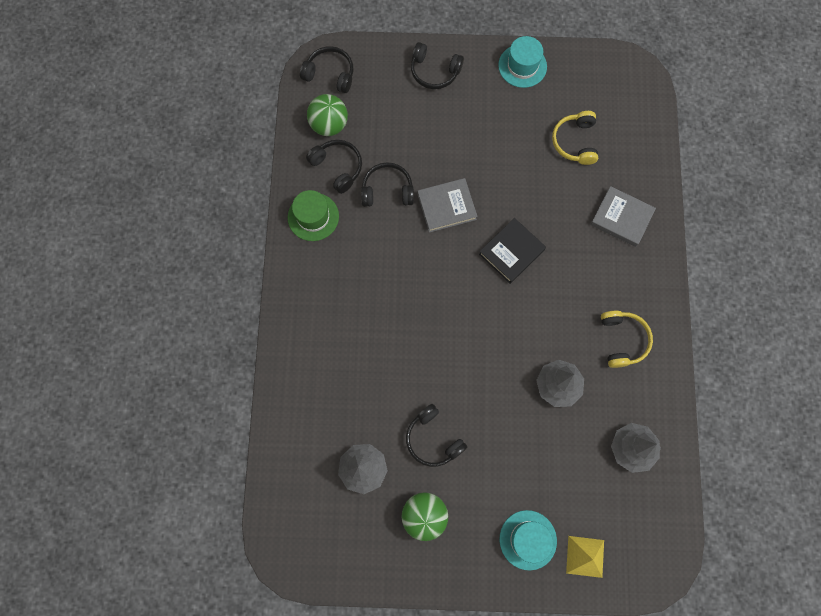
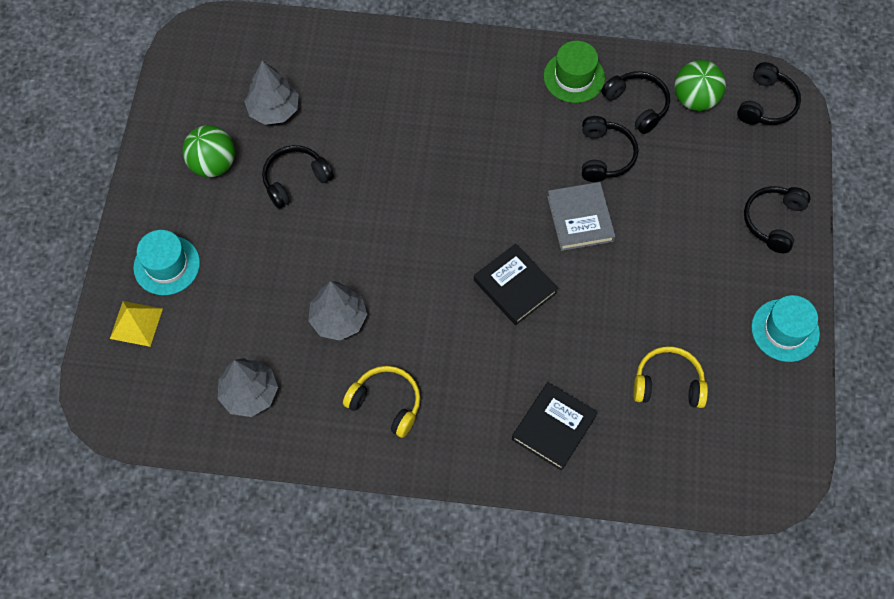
camera: 95 degrees right, 10 degrees down
black headphones [306,140,362,194] -> black headphones turned 90 degrees counterclockwise [601,71,670,134]
grey book [590,186,656,247] -> black book [512,382,598,471]
yellow headphones [601,311,653,368] -> yellow headphones turned 150 degrees counterclockwise [343,366,421,438]

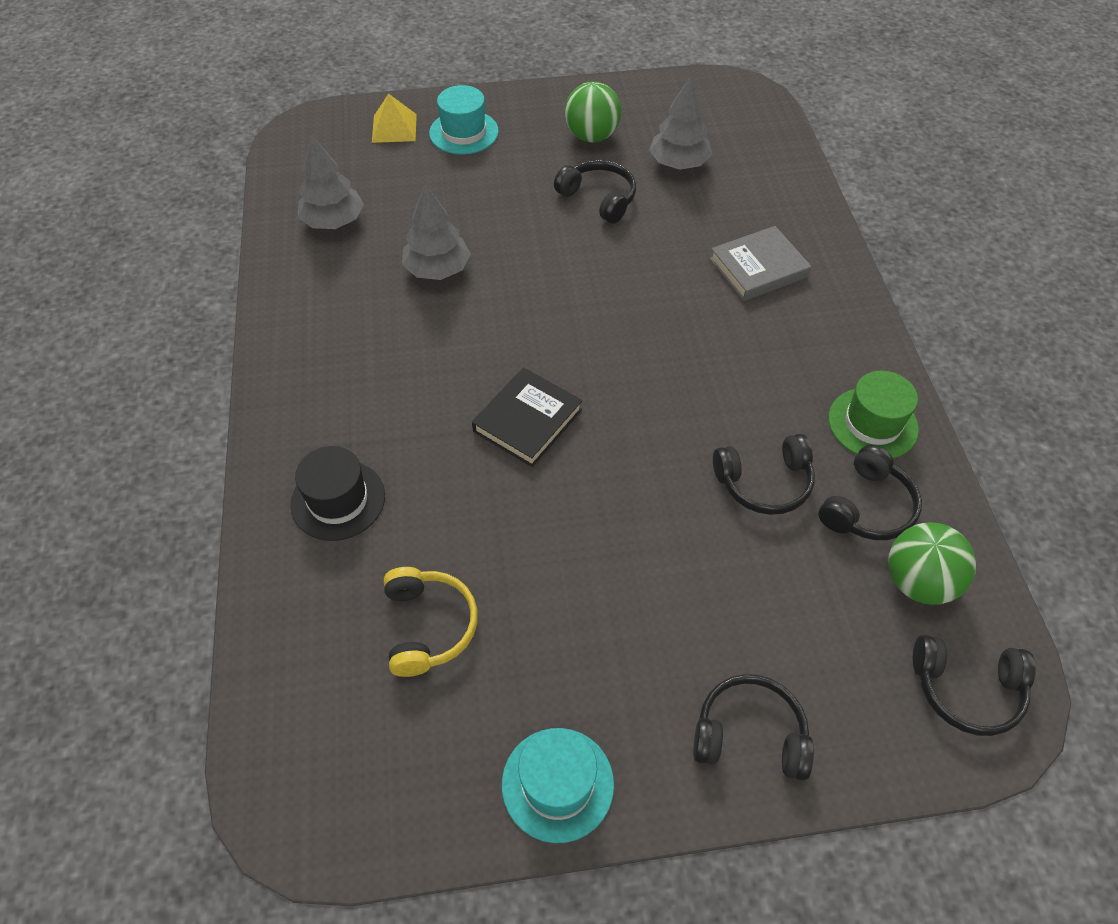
camera: 75 degrees right, 10 degrees down
yellow headphones [343,366,421,438] -> none
black book [512,382,598,471] -> black hat [290,446,385,541]
grey book [547,182,616,251] -> grey book moved to [710,226,812,301]

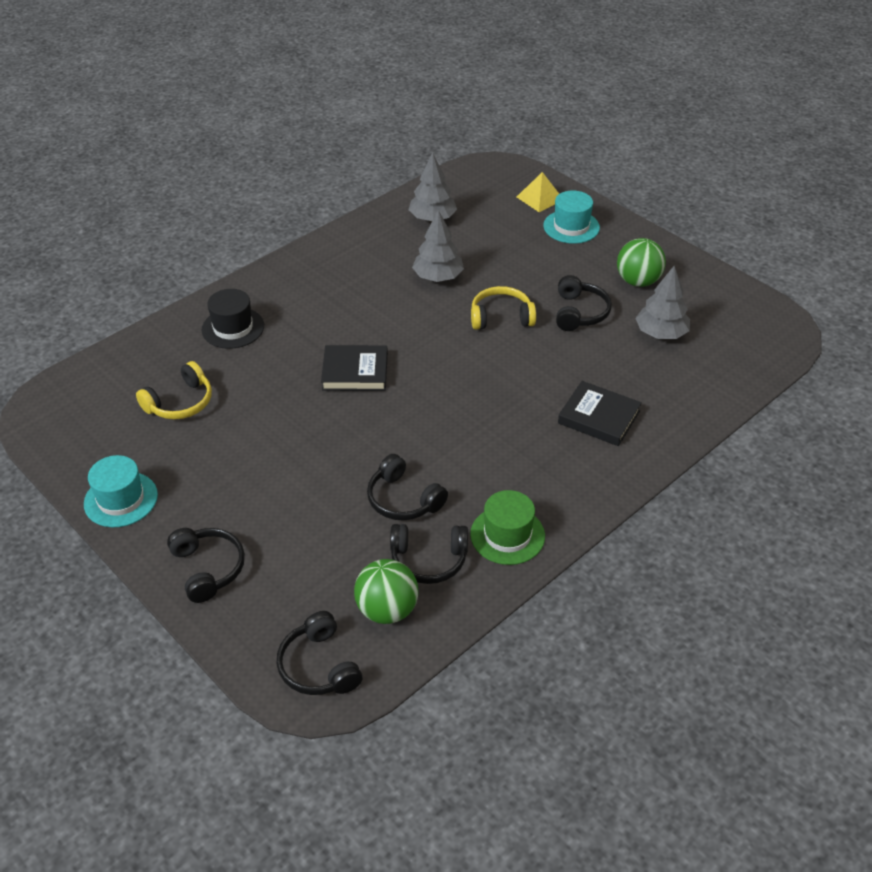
camera: 55 degrees right, 10 degrees down
grey book [710,226,812,301] -> black book [558,381,642,446]
none -> yellow headphones [471,286,536,330]

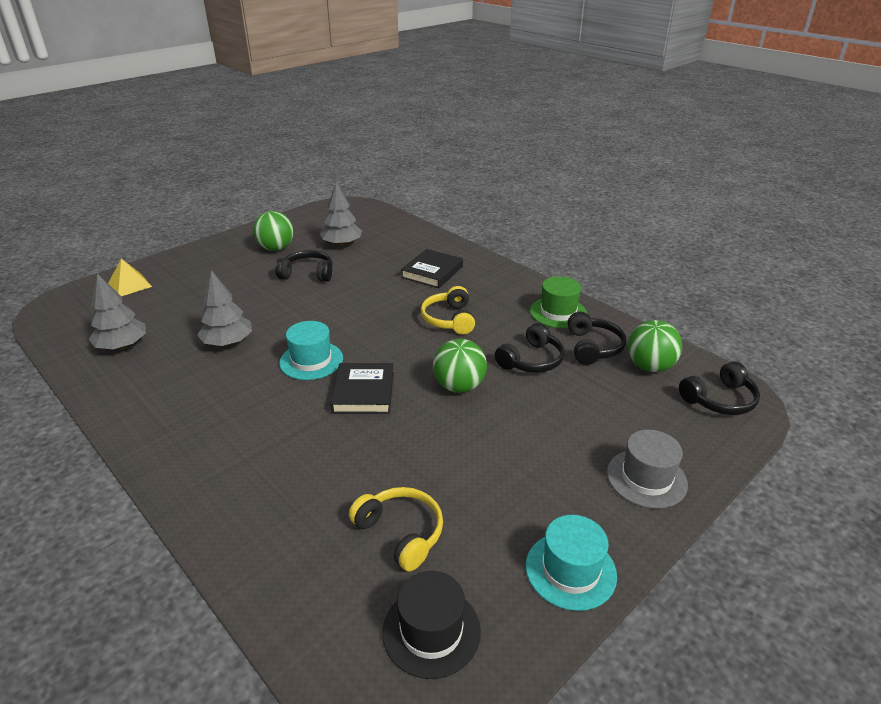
camera: 90 degrees left, 10 degrees down
black headphones [167,528,245,603] -> grey hat [607,429,688,509]
black hat [202,289,264,349] -> black hat moved to [383,571,481,679]
yellow headphones [471,286,536,330] -> yellow headphones moved to [421,286,475,334]
turquoise hat [543,190,600,244] -> turquoise hat moved to [279,321,343,380]
none -> green ball [433,339,487,393]

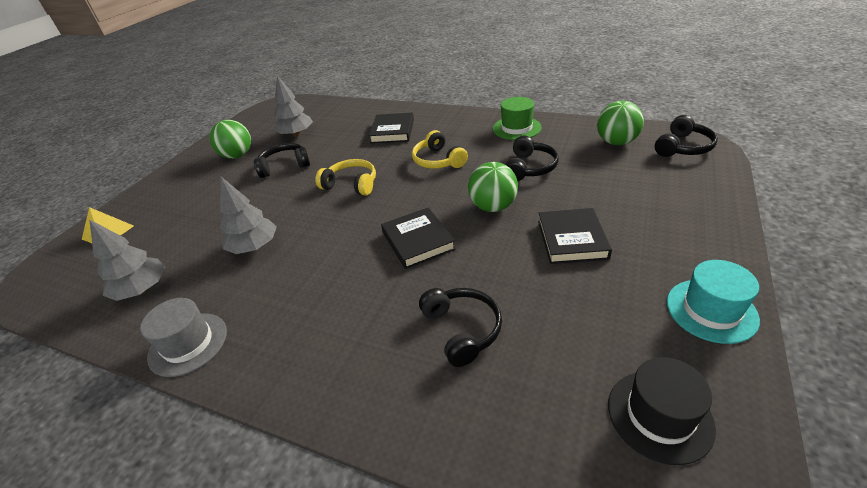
camera: 20 degrees left, 5 degrees up
turquoise hat [279,321,343,380] -> none
yellow headphones [349,487,443,571] -> yellow headphones moved to [315,159,376,196]
black headphones [568,312,626,365] -> black headphones moved to [419,288,502,367]
grey hat [607,429,688,509] -> grey hat moved to [140,298,227,377]
none -> black book [538,208,612,264]

